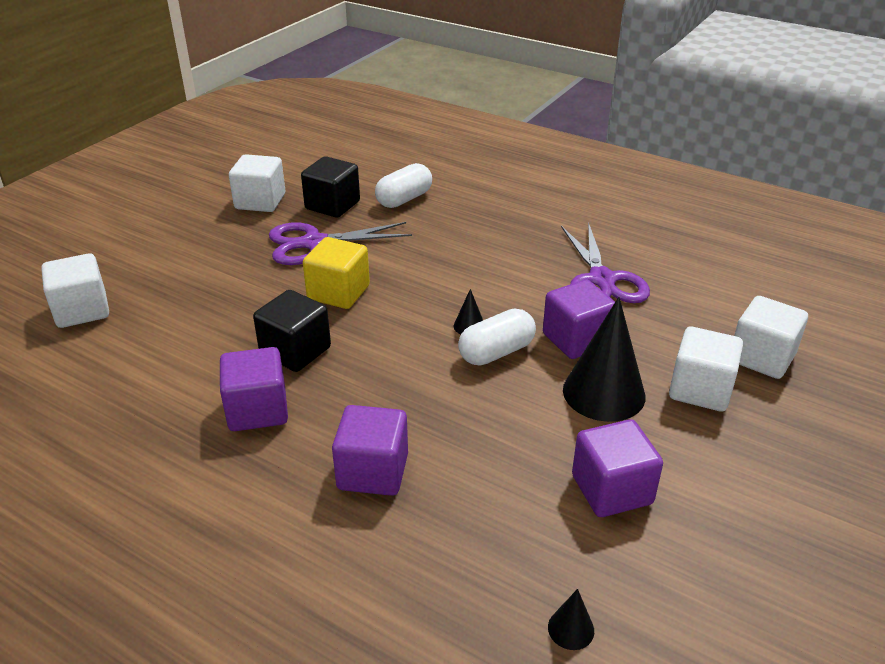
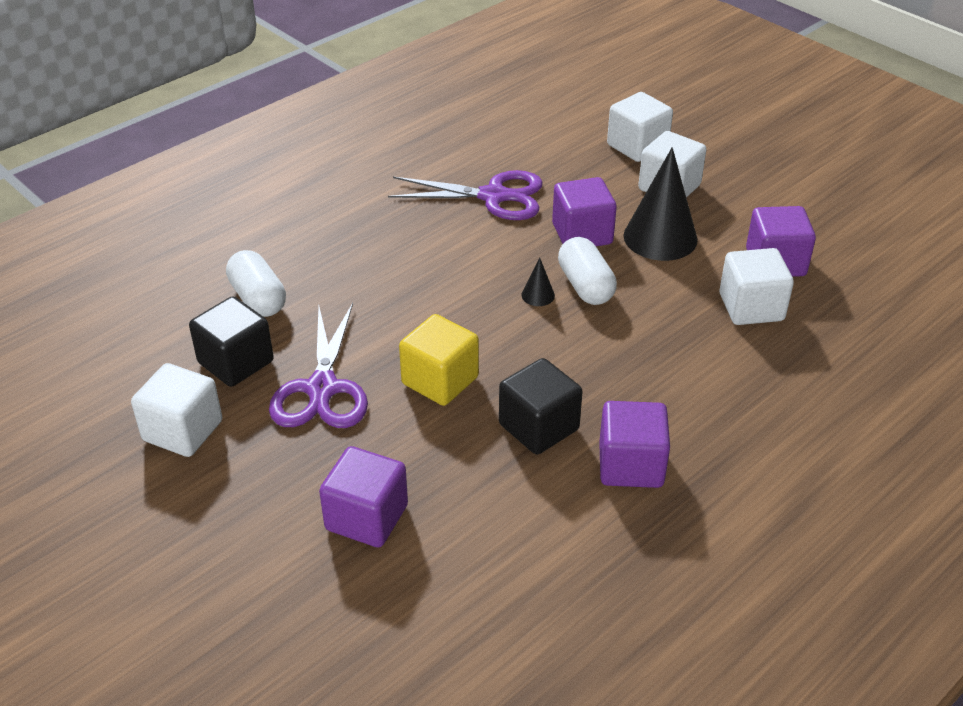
camera: 75 degrees left, 5 degrees up
white cube [41,253,109,328] -> white cube moved to [720,248,794,325]
purple cube [332,405,408,496] -> purple cube moved to [319,446,408,547]
black cone [548,589,594,650] -> none

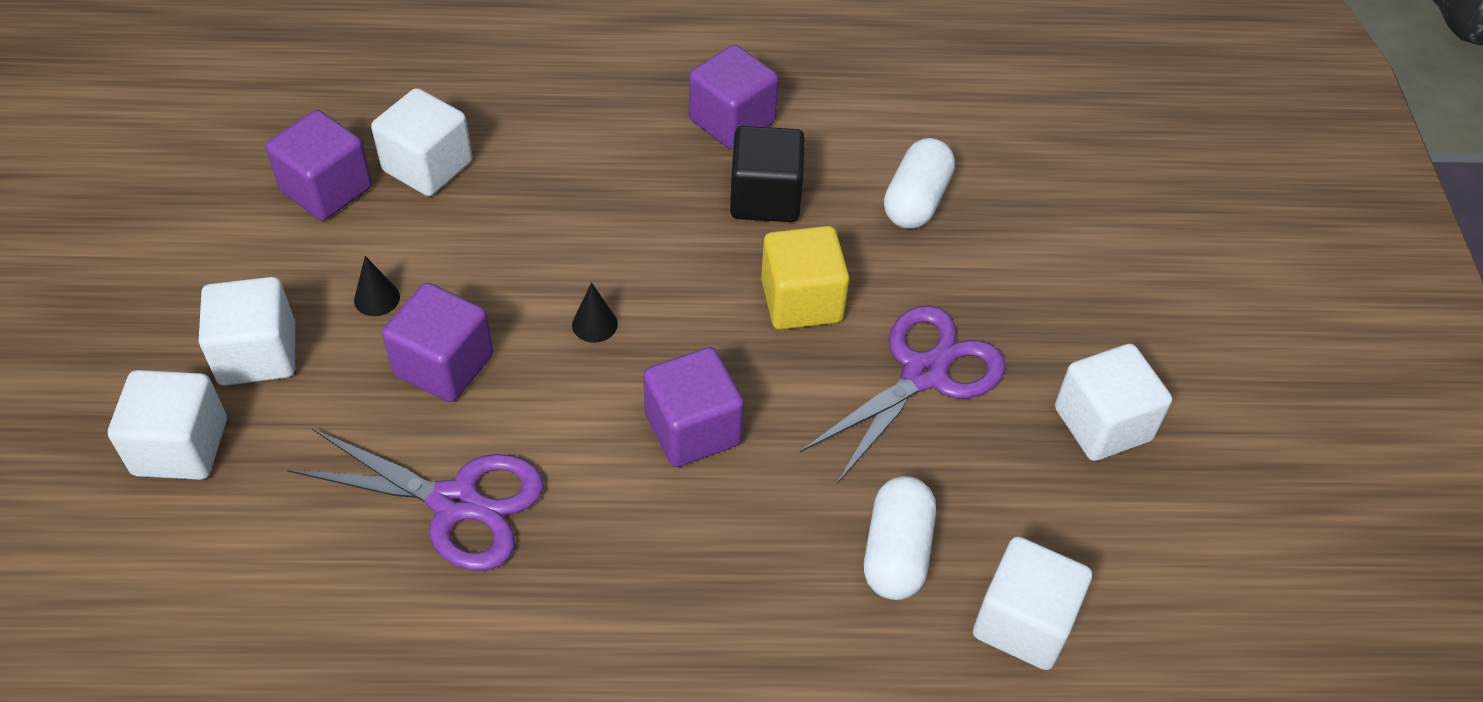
camera: 140 degrees left, 10 degrees up
black cube [189,296,274,387] -> none
purple cube [319,446,408,547] -> purple cube moved to [643,347,744,467]
purple scissors [388,170,543,220] -> purple scissors turned 150 degrees clockwise [287,429,544,571]
white capsule [558,237,617,305] -> white capsule moved to [884,138,955,229]
black cone [624,147,698,261] -> black cone [354,256,400,316], size x0.43
none -> white cube [973,536,1092,670]

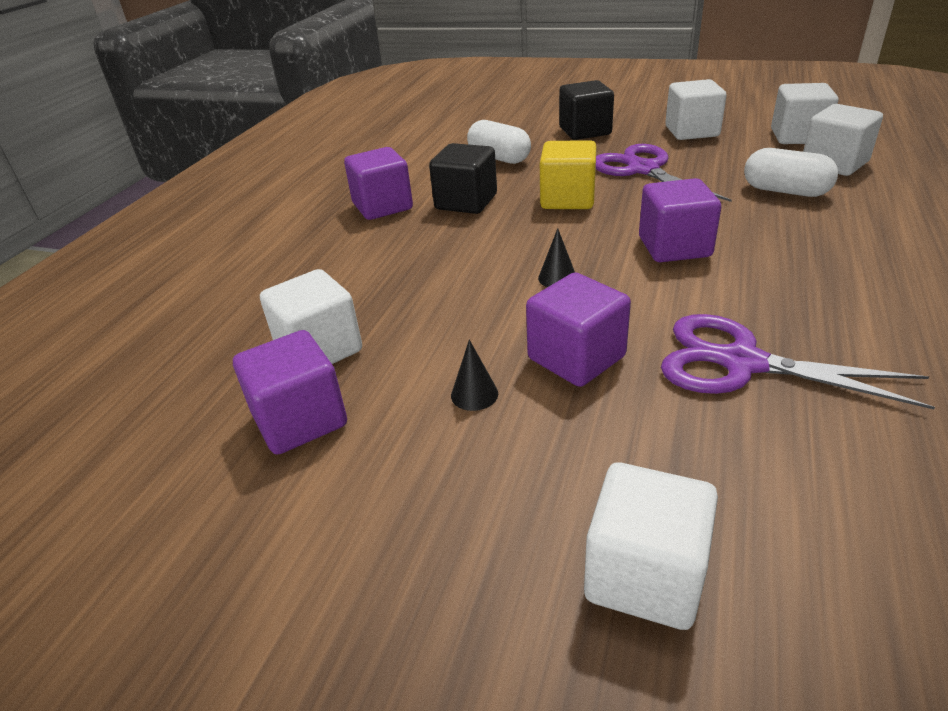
camera: 65 degrees left, 15 degrees down
white cube [199,277,295,386] -> white cube moved to [771,83,838,144]
purple scissors [287,429,544,571] -> purple scissors turned 105 degrees counterclockwise [661,314,935,410]
none -> black cube [559,80,614,140]

